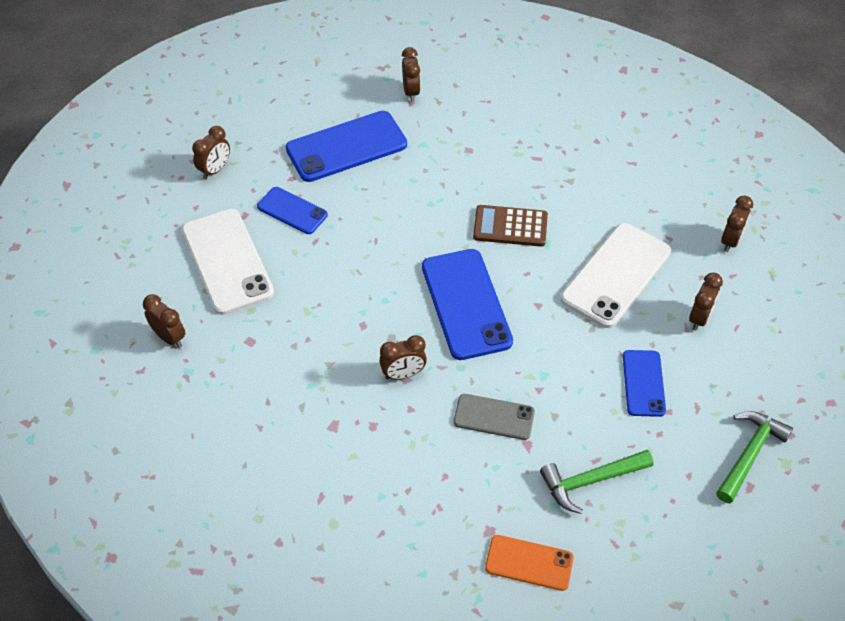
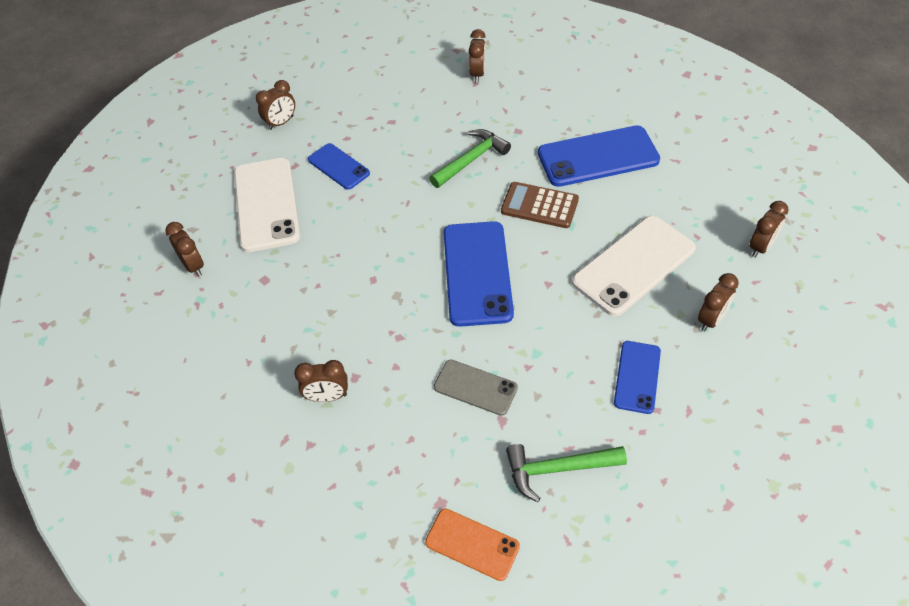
camera: 15 degrees right, 0 degrees up
blue phone [286,111,407,182] -> blue phone moved to [538,125,660,187]
brown clock [379,335,427,380] -> brown clock moved to [294,360,348,402]
green hammer [716,411,793,503] -> green hammer moved to [429,129,511,188]

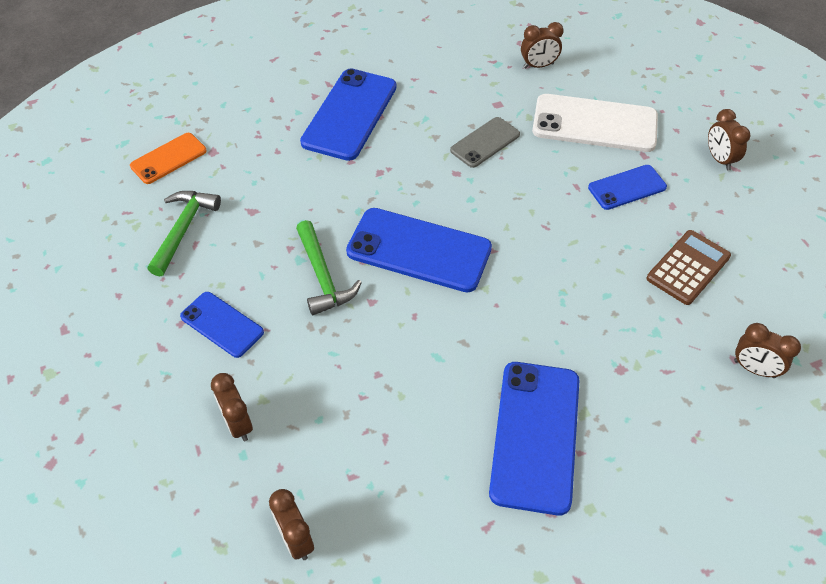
camera: 110 degrees right, 0 degrees up
brown clock [294,360,348,402] -> blue phone [300,69,396,161]
green hammer [429,129,511,188] -> green hammer moved to [296,220,362,315]
grey phone [434,360,518,416] -> grey phone moved to [450,117,520,168]
brown calculator [501,182,579,228] -> brown calculator moved to [647,230,731,305]
white phone [572,216,696,316] -> none

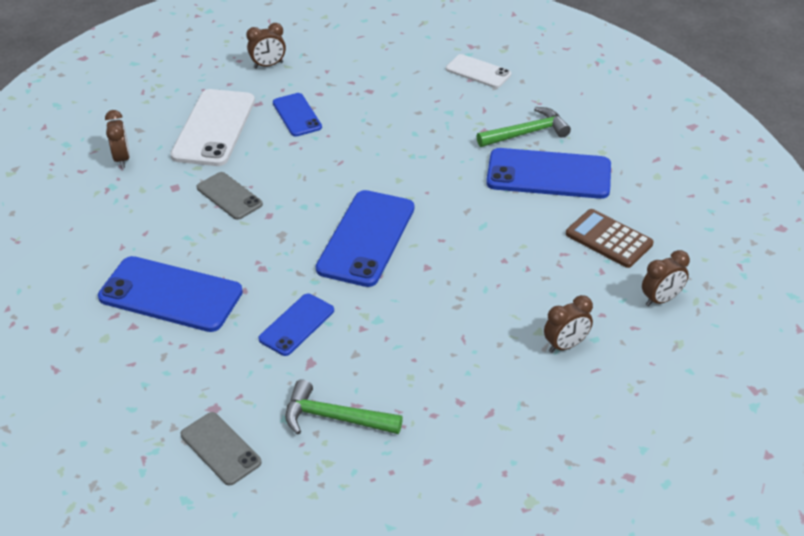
camera: 90 degrees left, 10 degrees down
orange phone [130,133,207,184] -> grey phone [181,412,262,486]
blue phone [180,292,264,358] -> blue phone moved to [258,294,334,356]
green hammer [296,220,362,315] -> green hammer moved to [477,107,571,147]
brown calculator [647,230,731,305] -> brown calculator moved to [566,209,654,268]
brown clock [734,323,801,378] -> white phone [446,54,511,88]

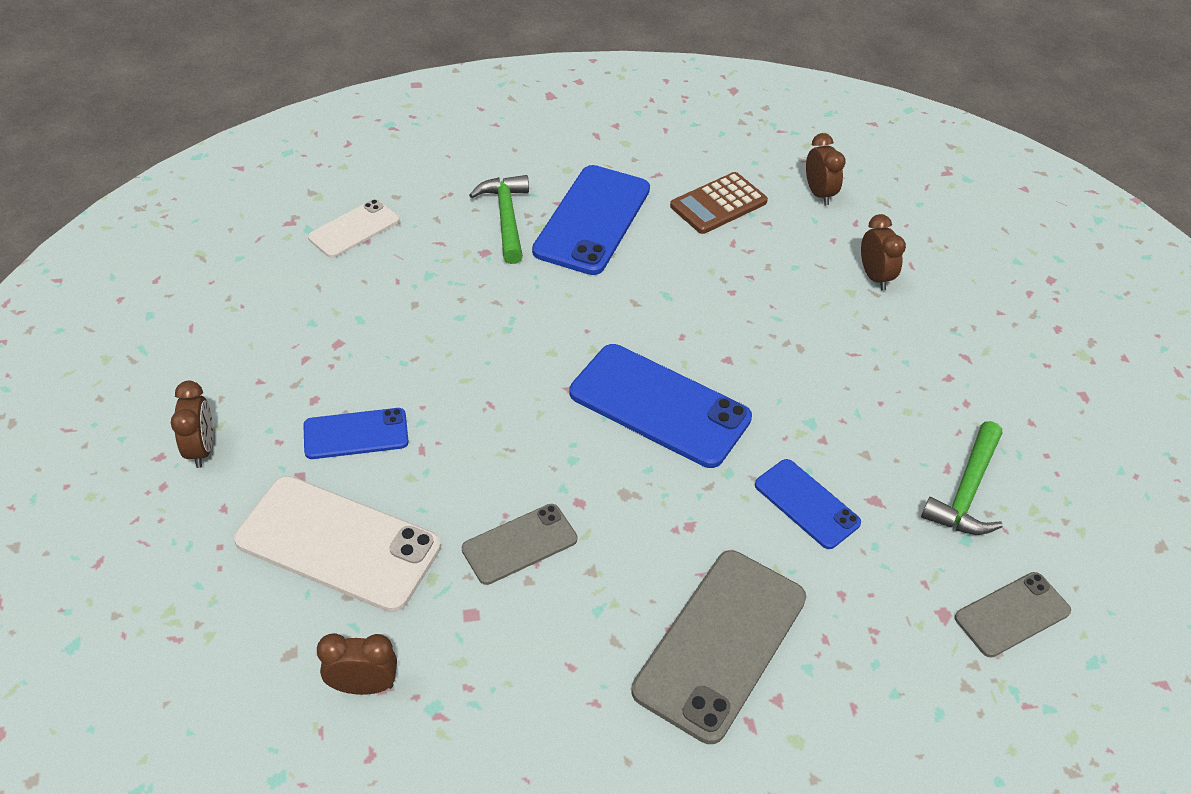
camera: 80 degrees left, 5 degrees up
blue phone [98,256,243,332] -> grey phone [631,550,806,744]

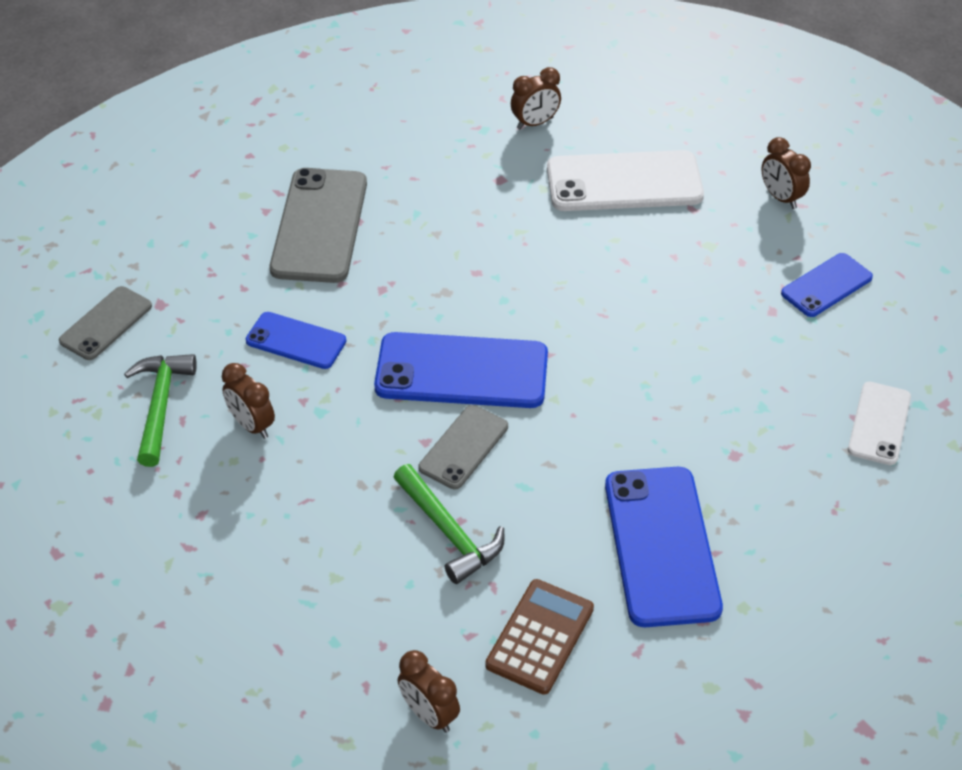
camera: 155 degrees right, 0 degrees up
blue phone [303,408,409,459] -> blue phone moved to [781,253,873,317]
grey phone [462,504,577,585] -> grey phone moved to [419,405,508,489]
green hammer [469,175,529,264] -> green hammer moved to [393,464,505,584]
brown clock [861,214,906,290] -> brown clock moved to [222,363,275,439]

